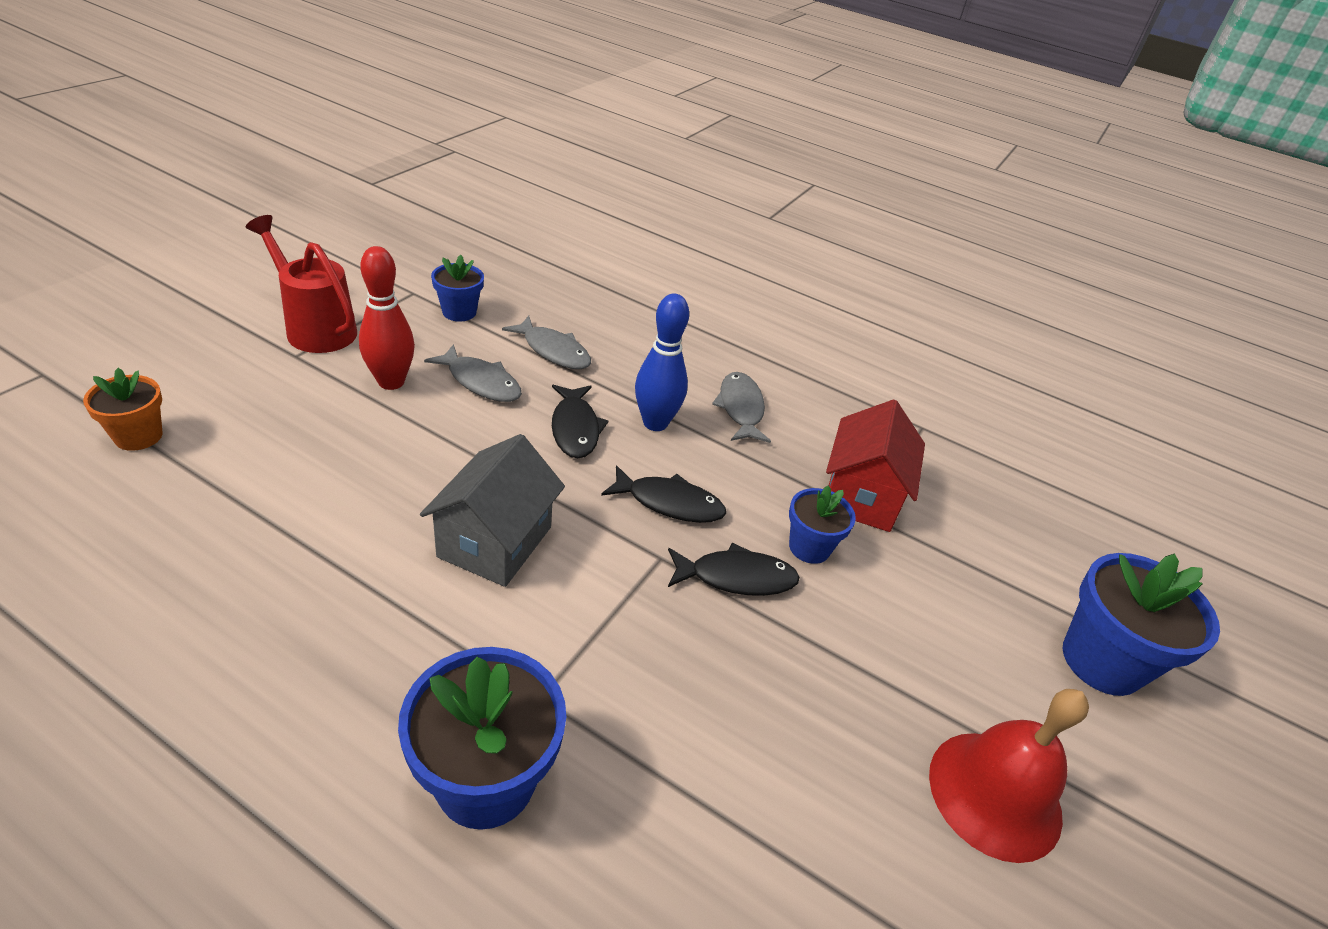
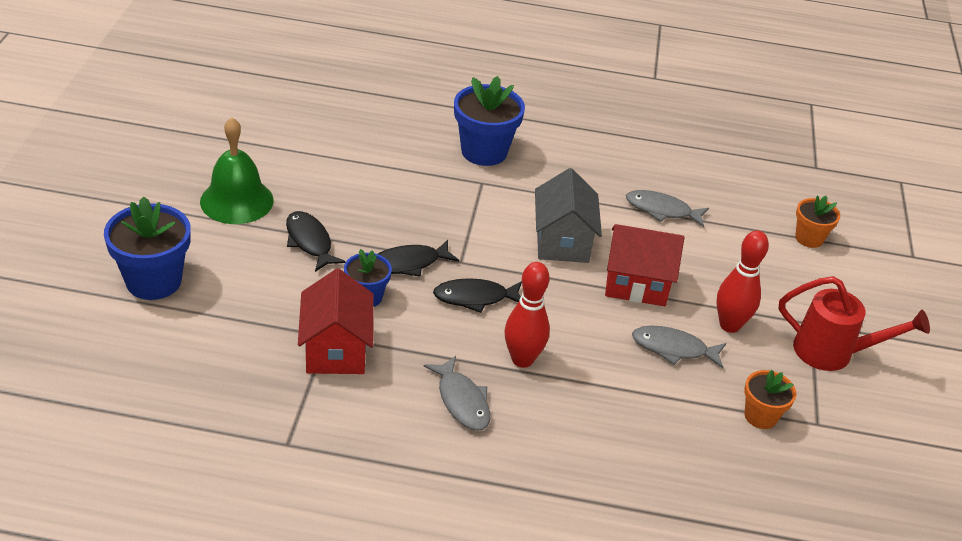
camera: 160 degrees right, 0 degrees up
blue flower pot [431,255,484,322] -> orange flower pot [744,370,796,429]
grey fish [502,316,591,369] -> grey fish moved to [626,190,709,227]
black fish [552,385,608,458] -> black fish moved to [286,211,346,272]
blue bowling pin [635,294,689,431] -> red bowling pin [504,262,550,368]
red bell [929,689,1089,863] -> green bell [200,117,274,224]
none -> red house [605,224,684,306]

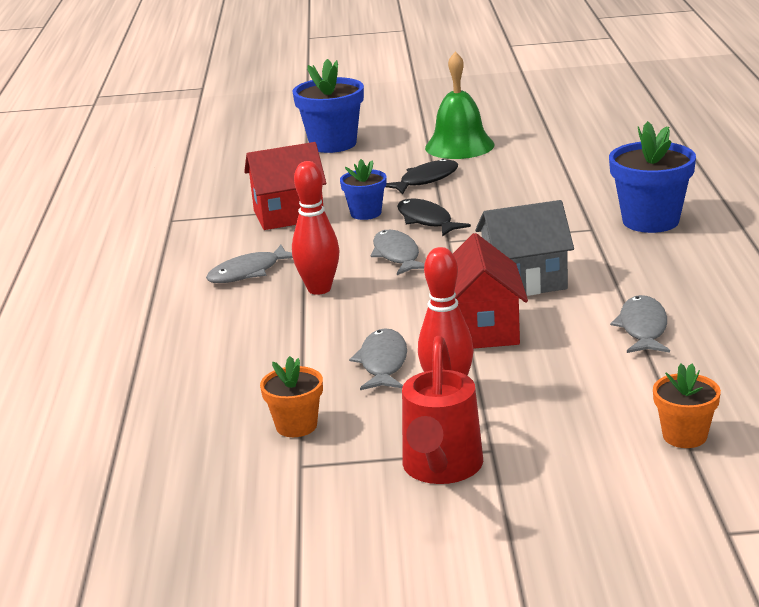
camera: 85 degrees right, 15 degrees down
black fish [433,278,522,313] -> grey fish [371,230,425,275]

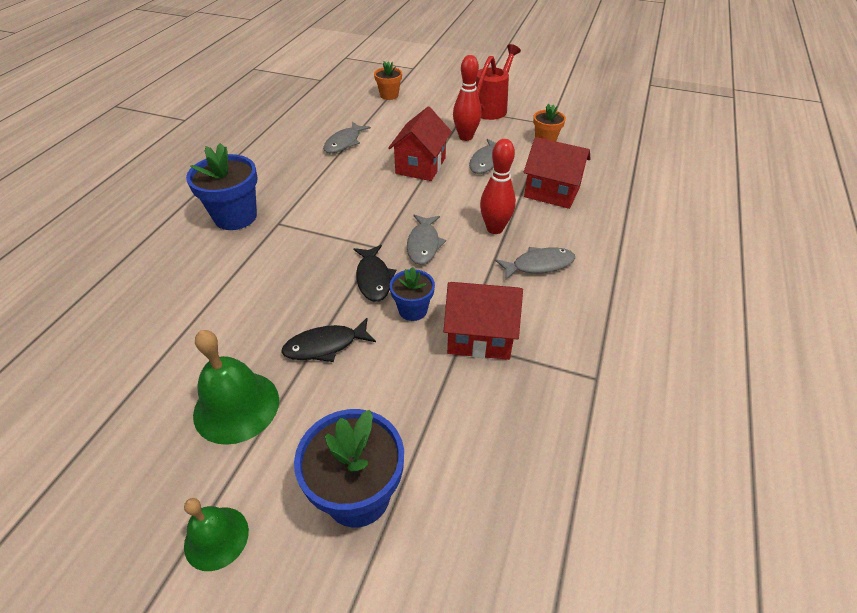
camera: 160 degrees left, 20 degrees up
grey house [475,200,574,296] -> none
none -> green bell [184,498,249,571]
none -> red house [524,137,590,209]

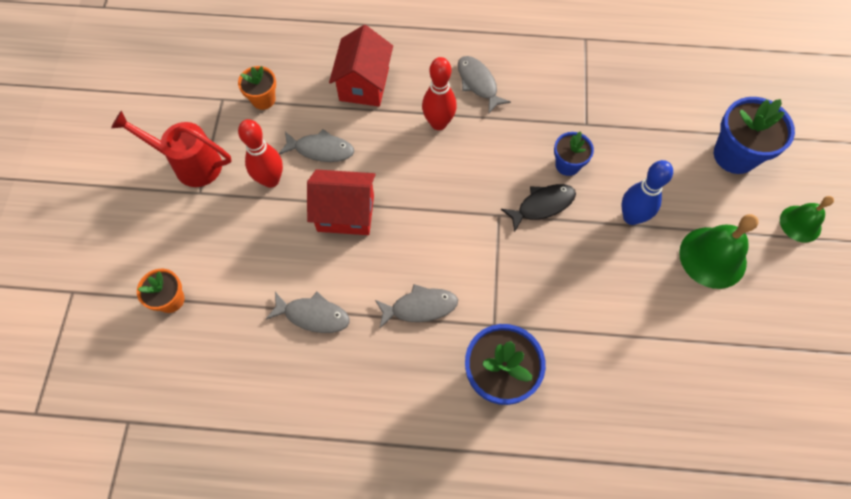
camera: 105 degrees left, 20 degrees up
black fish [281,318,376,362] -> blue bowling pin [621,160,673,225]
grey fish [407,215,446,265] -> grey fish moved to [375,284,458,328]
red house [444,282,523,360] -> none

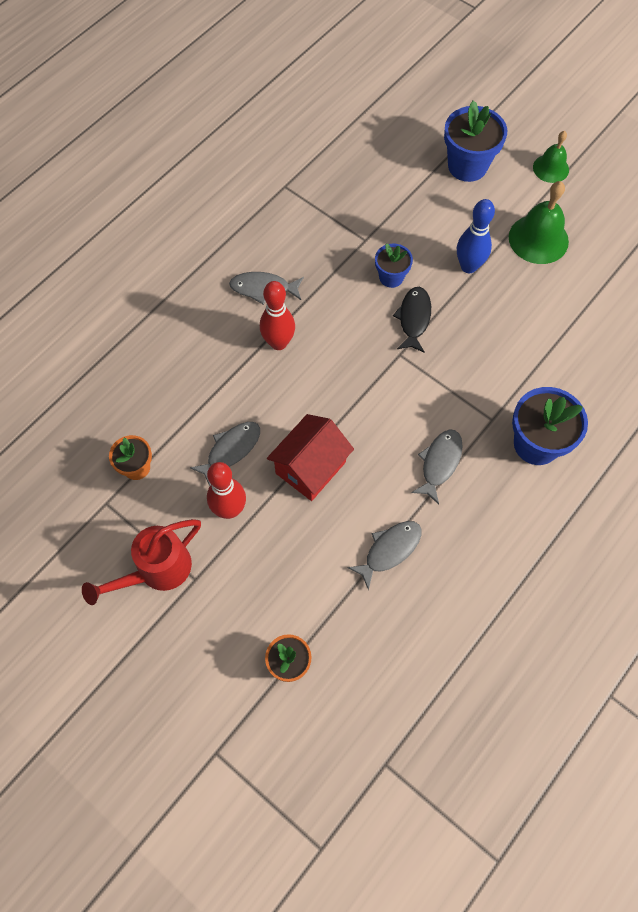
camera: 55 degrees left, 0 degrees up
red house [329,25,393,107] -> none

